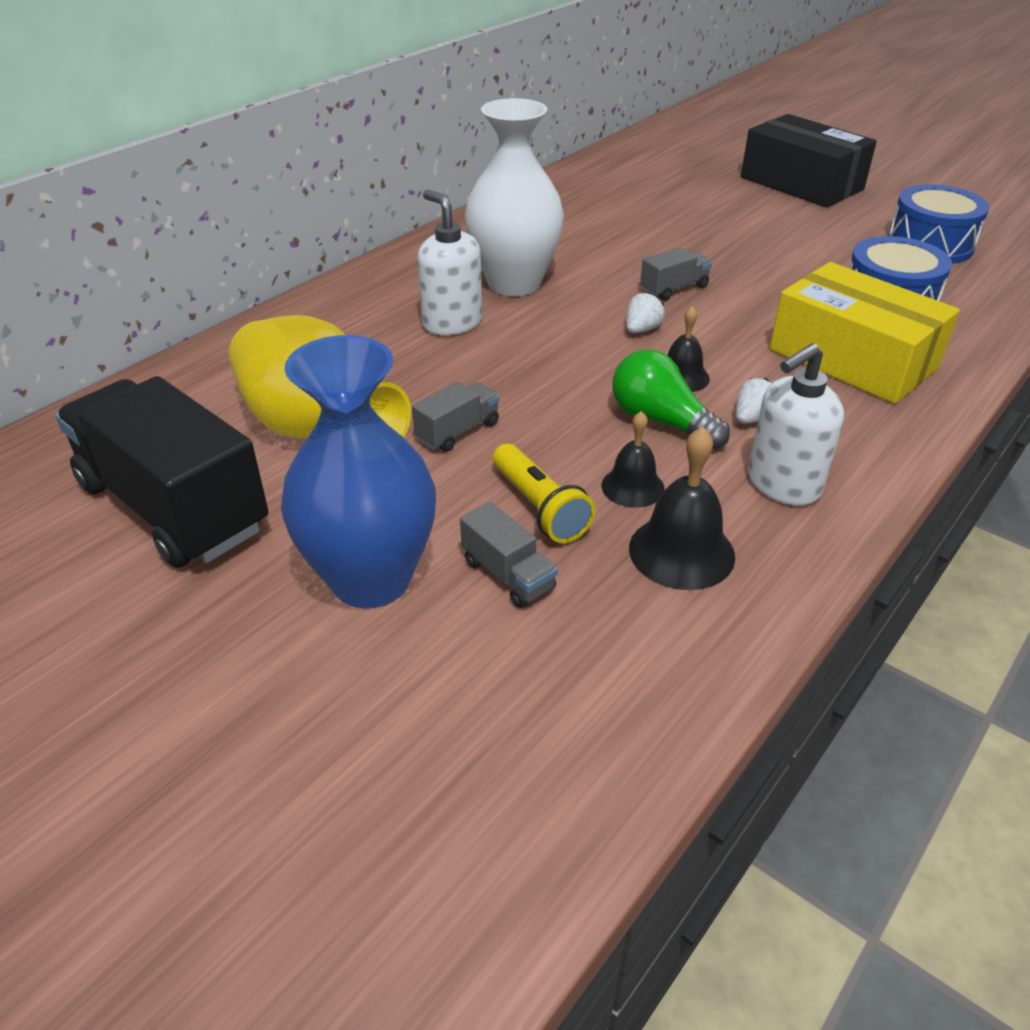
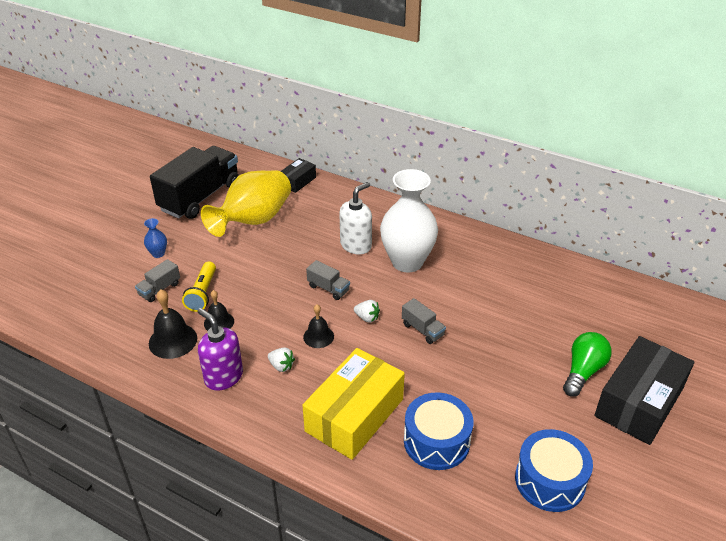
camera: 80 degrees right, 0 degrees up
blue vase [281,335,436,608] -> blue vase [144,218,167,258], size x0.40
grey truck [412,382,499,452] -> grey truck moved to [306,260,350,300]
yellow flashlight [493,444,595,543] -> yellow flashlight turned 45 degrees counterclockwise [182,262,216,312]
green light bulb [612,349,730,449] -> green light bulb moved to [563,332,612,397]
white soap dispenser [748,343,844,506] -> purple soap dispenser [197,308,243,391]
none -> black box [281,158,316,193]

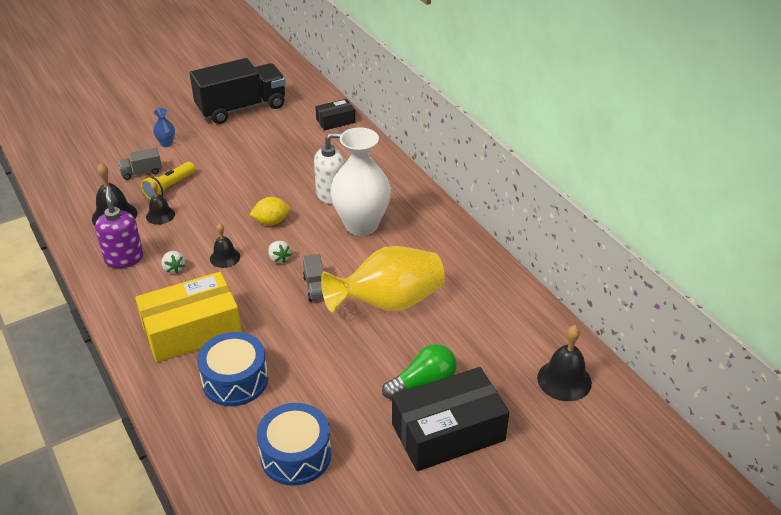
camera: 30 degrees right, 0 degrees up
yellow vase [201,170,291,237] -> yellow vase moved to [321,246,445,312]
grey truck [306,260,350,300] -> yellow lemon [249,197,290,225]
none -> black bell [537,325,592,401]

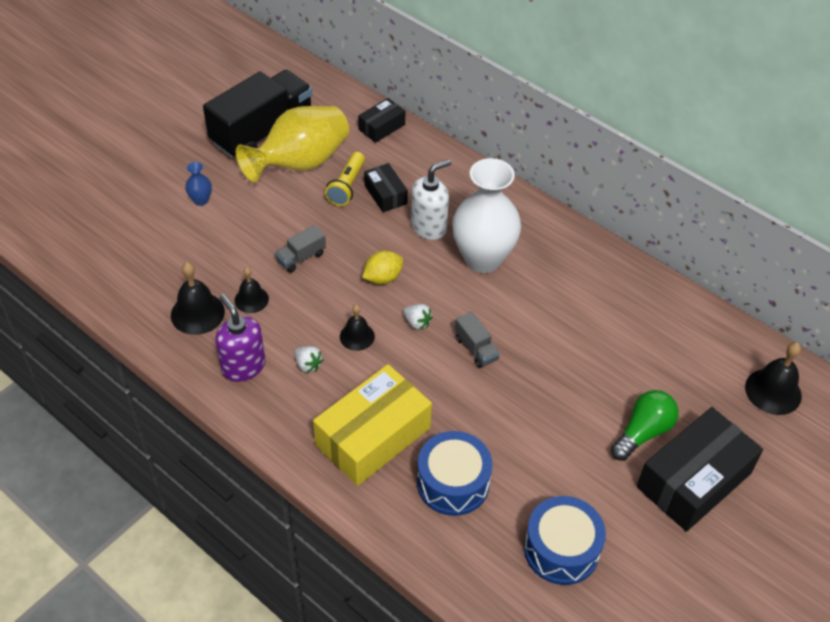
camera: 20 degrees left, 10 degrees up
grey truck [118,148,162,180] -> grey truck moved to [275,225,326,273]
yellow flashlight [141,162,195,200] -> yellow flashlight moved to [325,152,365,206]
yellow vase [321,246,445,312] -> yellow vase moved to [236,106,349,182]
none -> black box [364,163,408,213]

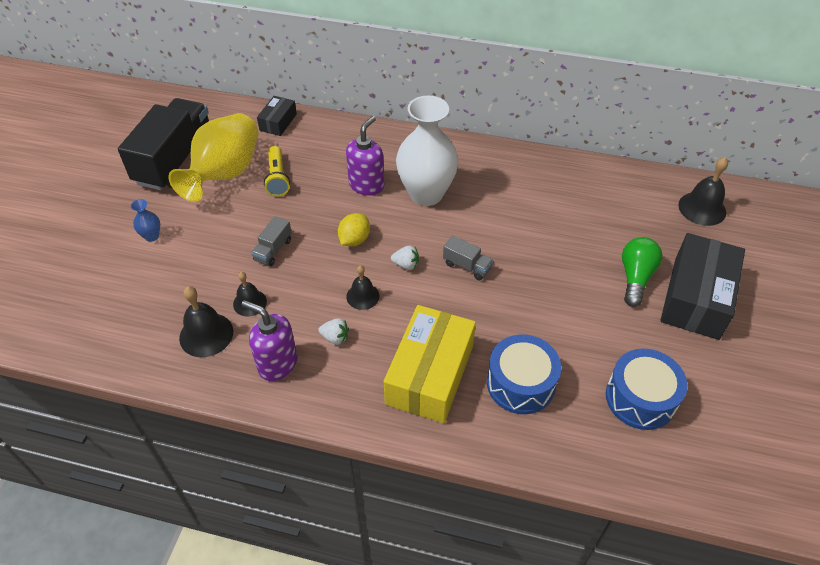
camera: 25 degrees left, 0 degrees up
black box [364,163,408,213] -> none
white soap dispenser [411,159,451,240] -> purple soap dispenser [346,116,384,196]

